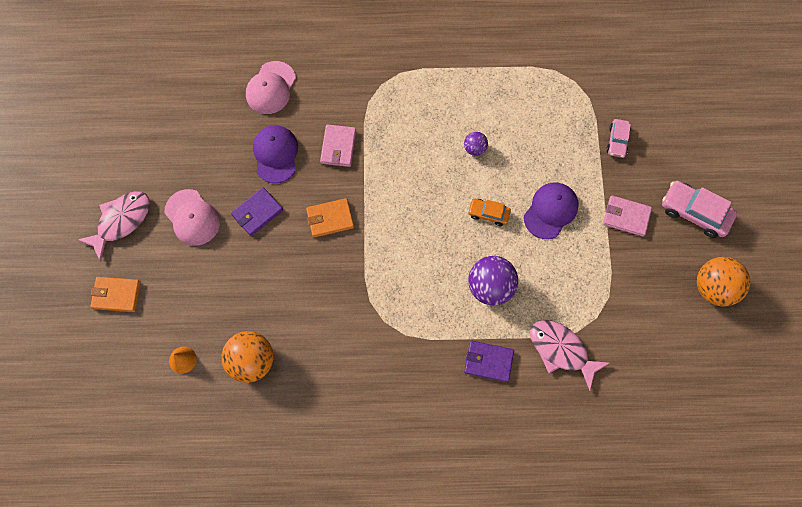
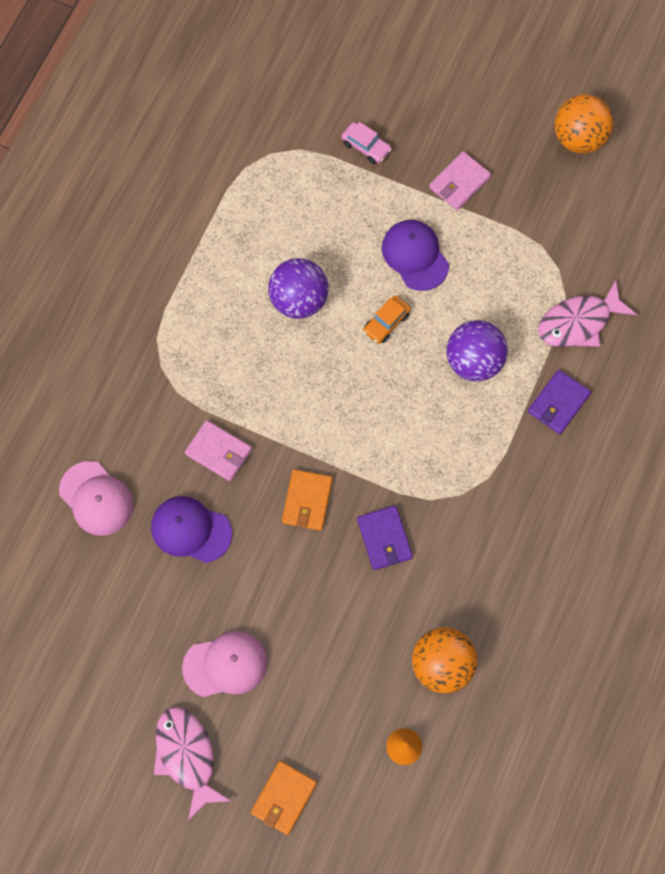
camera: 65 degrees left, 0 degrees up
purple wallet [231,187,283,236] -> purple wallet moved to [357,506,413,570]
purple ball [464,132,488,156] -> purple ball [268,258,328,319], size x1.93
pink car [662,181,737,238] -> none

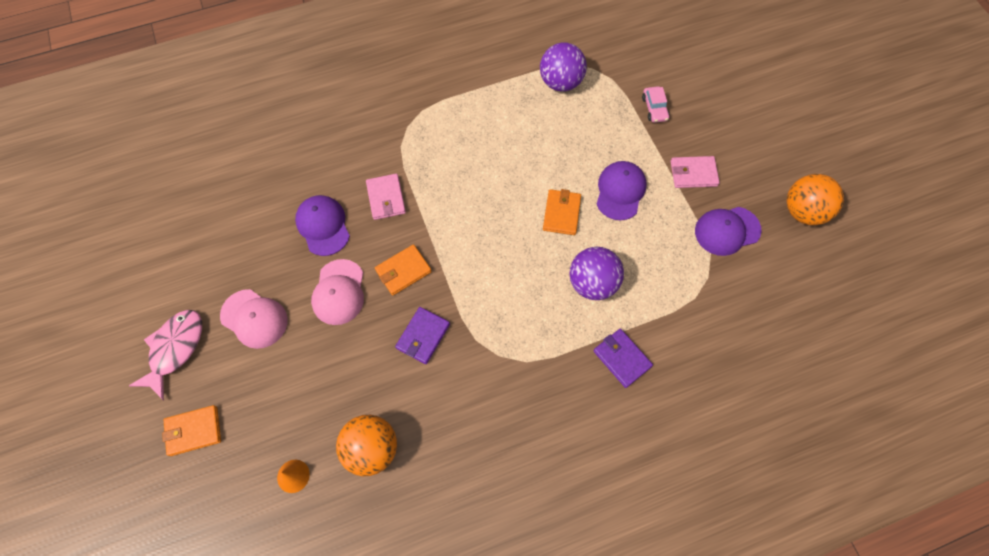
camera: 45 degrees right, 5 degrees down
pink cap [59,461,134,536] -> pink cap moved to [311,259,364,325]
purple ball [268,258,328,319] -> purple ball moved to [540,43,587,92]
orange car [363,295,411,344] -> orange wallet [543,189,581,235]
purple wallet [528,370,591,434] -> purple wallet turned 60 degrees clockwise [593,329,653,388]
pink fish [538,280,637,347] -> none
none -> purple cap [695,207,761,256]

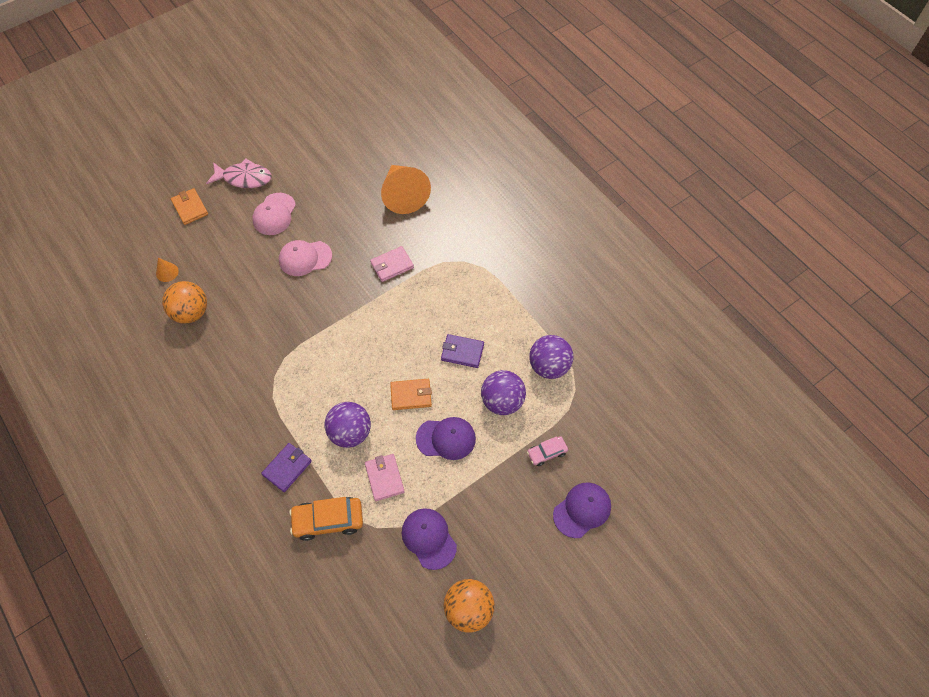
camera: 75 degrees right, 5 degrees down
purple cap [295,195,350,256] -> purple cap moved to [553,483,611,538]
orange wallet [375,244,432,295] -> none
purple wallet [395,307,450,364] -> purple wallet moved to [441,334,484,368]
pink wallet [670,156,720,188] -> pink wallet moved to [365,454,405,501]
none -> orange car [289,497,363,541]
none -> orange cone [381,165,431,214]
none -> purple ball [481,370,526,415]

